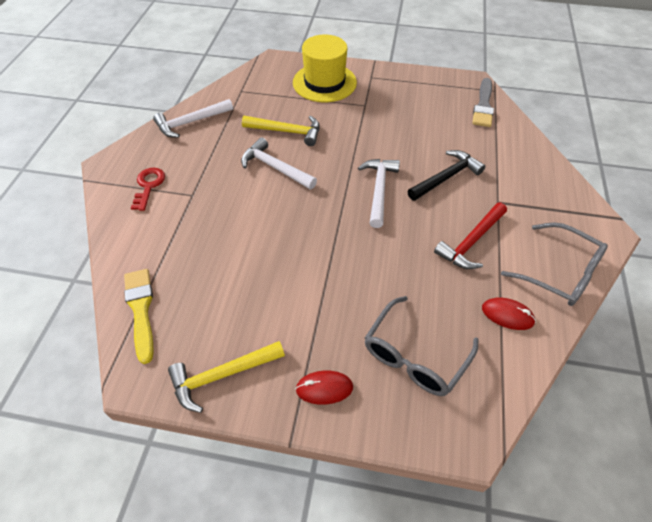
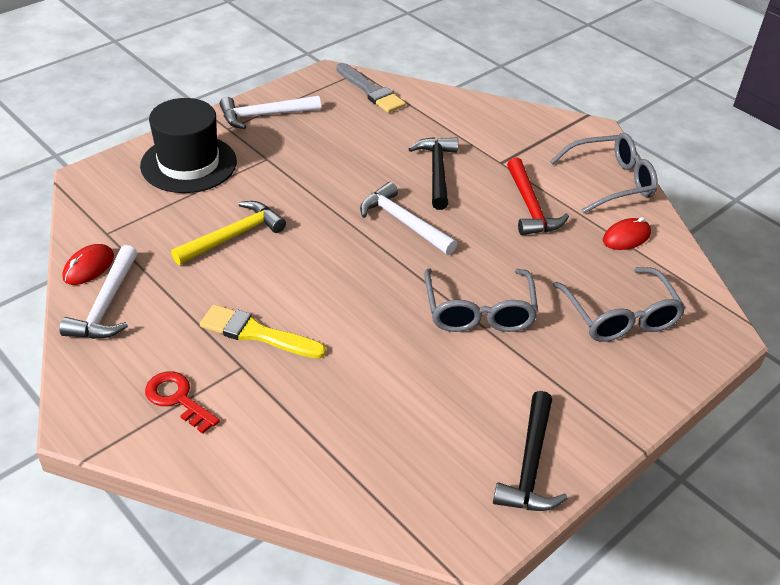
camera: 55 degrees left, 10 degrees down
yellow brush [124,269,154,364] -> yellow brush moved to [200,304,326,359]
yellow hammer [168,341,285,413] -> black hammer [493,391,568,511]
white hammer [241,137,317,190] -> white hammer moved to [220,96,321,129]
yellow hat [293,35,357,102] -> black hat [140,98,237,193]
red mouse [295,371,353,405] -> red mouse moved to [62,244,114,285]
none -> grey glasses [424,268,538,332]

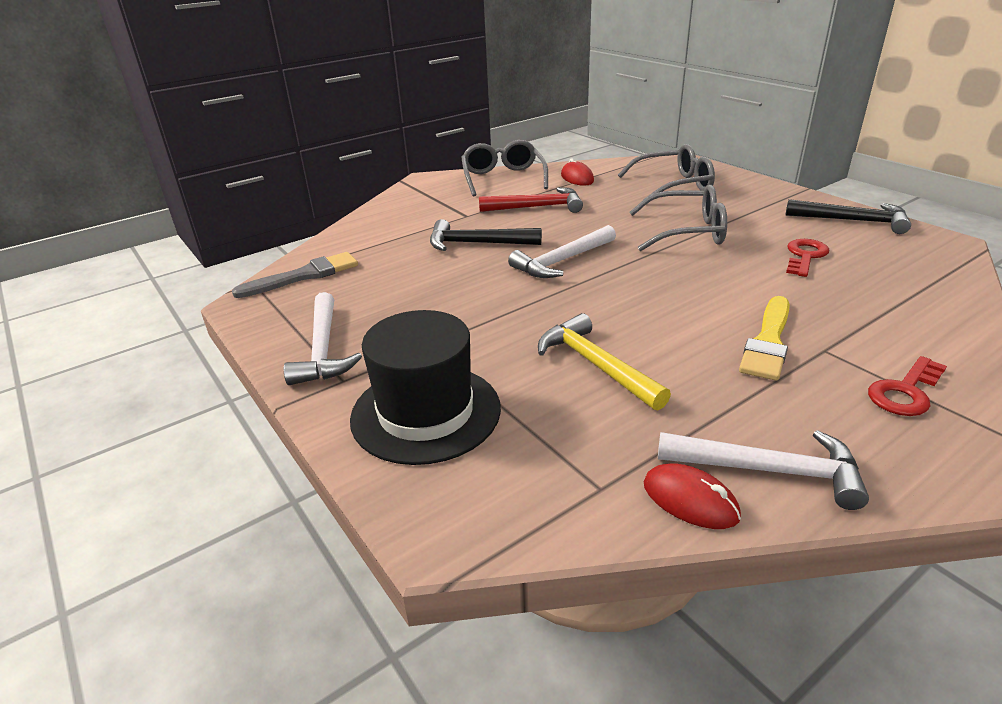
camera: 80 degrees left, 10 degrees down
none -> red key [786,239,829,277]

